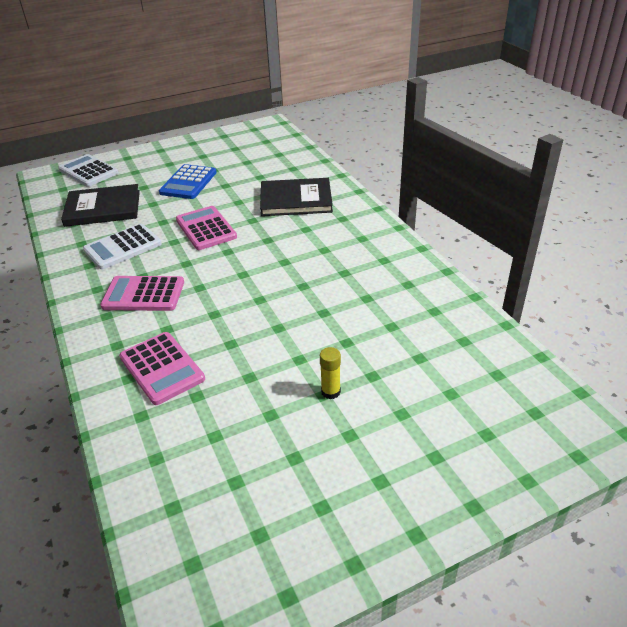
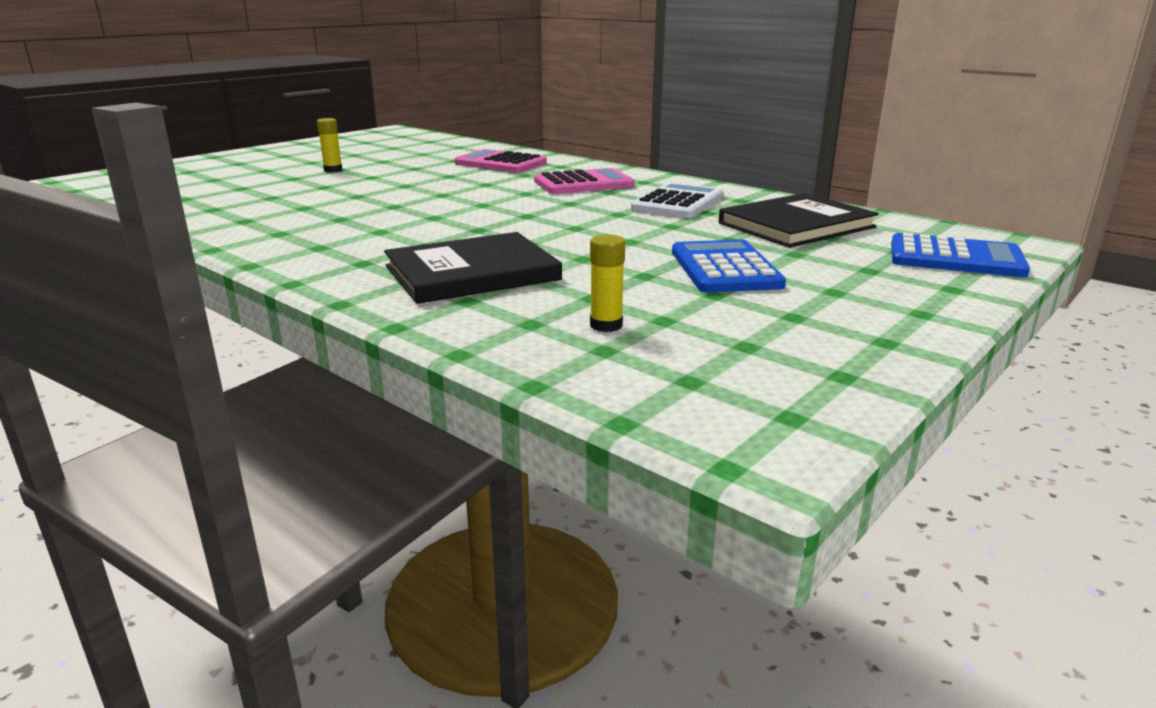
camera: 155 degrees right, 15 degrees down
white calculator [58,154,119,187] -> blue calculator [891,232,1030,277]
pink calculator [176,206,237,250] -> none
none -> yellow glue stick [590,234,625,332]

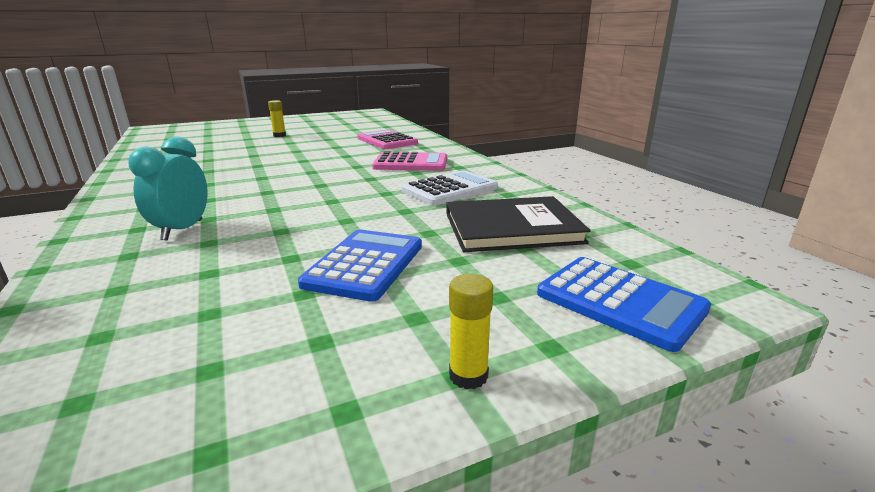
camera: 25 degrees right, 0 degrees up
black book [384,232,562,304] -> turquoise clock [128,137,208,240]
yellow glue stick [590,234,625,332] -> yellow glue stick moved to [449,274,493,389]

